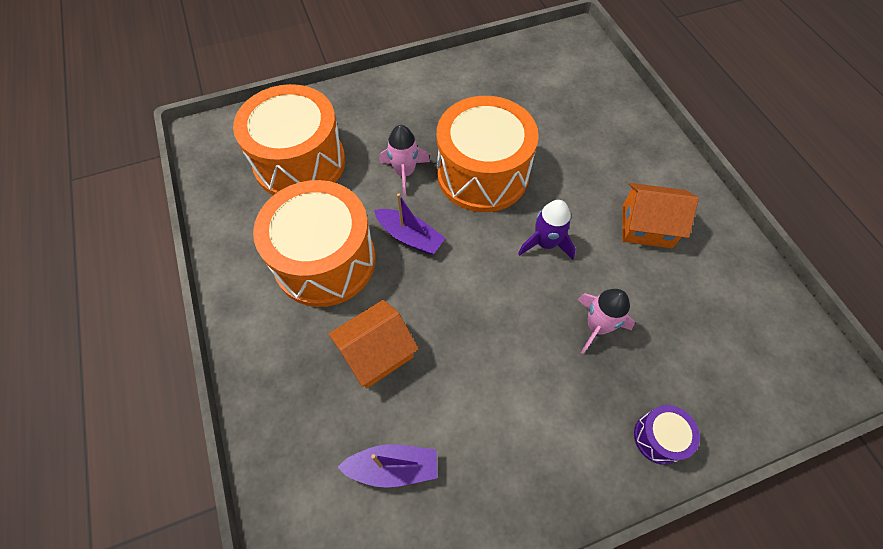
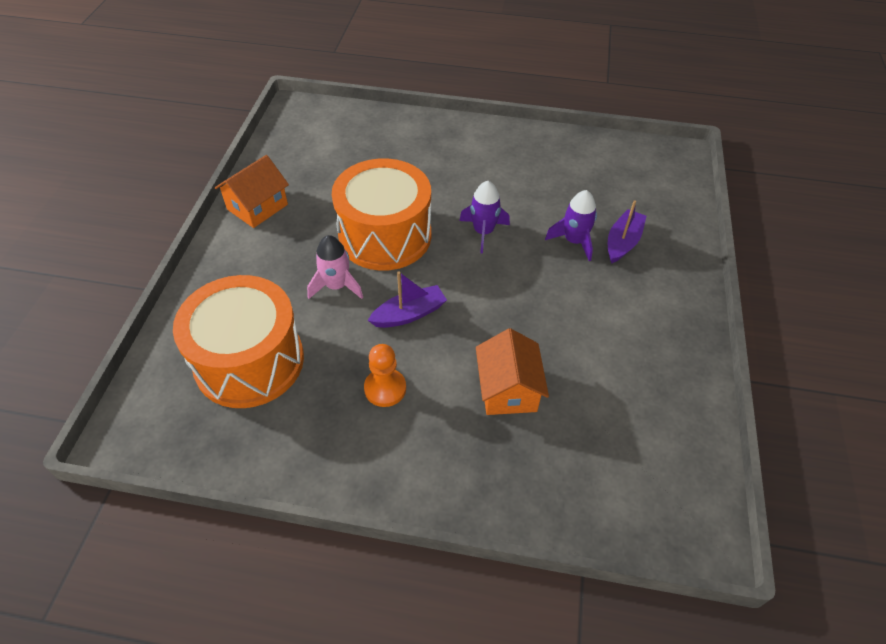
camera: 60 degrees left, 10 degrees down
orange drum [253,180,376,307] -> orange pawn [364,344,406,407]
purple boat [337,444,437,488] -> purple boat moved to [608,200,647,264]
pink rocket [578,289,635,354] -> purple rocket [545,190,597,261]
orange house [623,183,699,248] -> orange house moved to [215,155,289,228]
purple drum [634,405,700,465] -> none

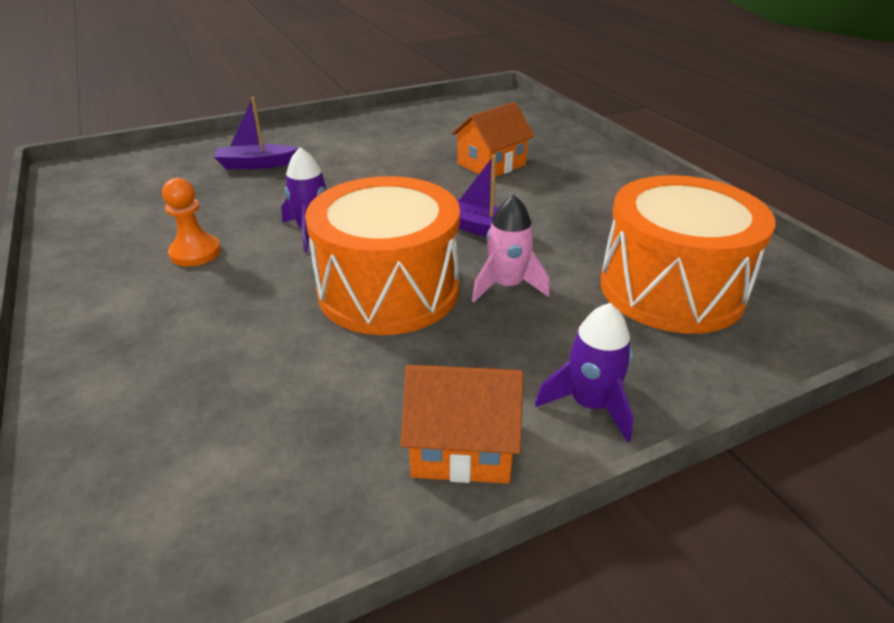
camera: 125 degrees left, 15 degrees down
orange pawn [364,344,406,407] -> orange pawn moved to [162,178,221,266]
purple rocket [545,190,597,261] -> purple rocket moved to [535,303,633,442]

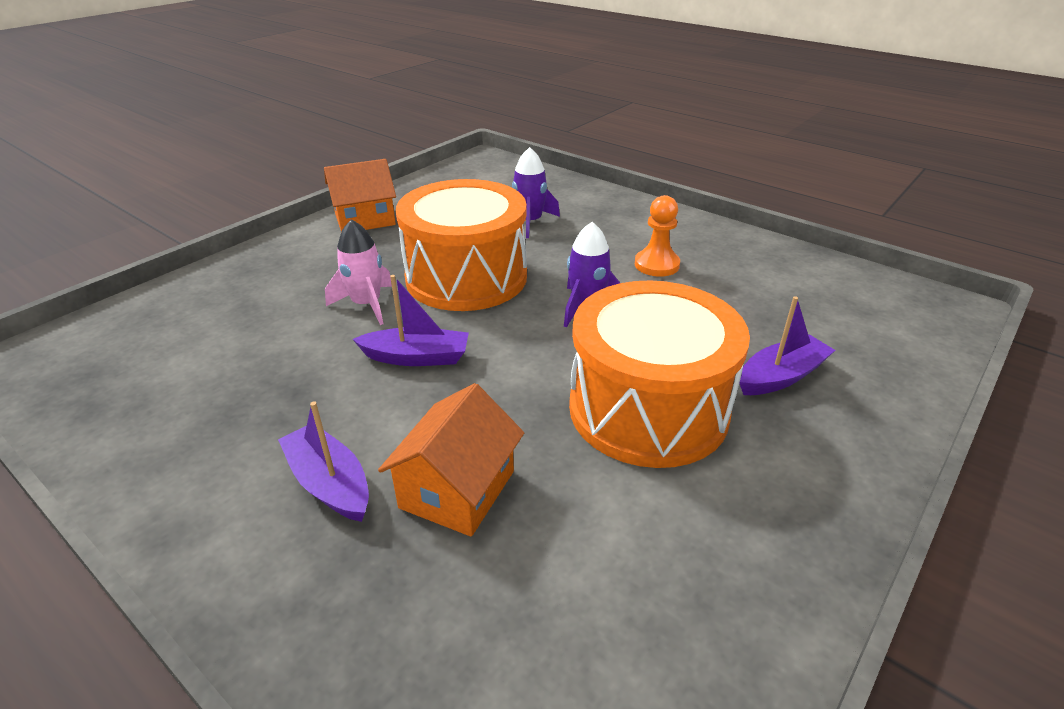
camera: 155 degrees right, 0 degrees up
purple rocket [535,303,633,442] -> purple rocket moved to [512,147,560,238]
orange drum [600,175,775,334] -> orange drum moved to [569,280,750,468]
none -> purple boat [278,401,369,522]

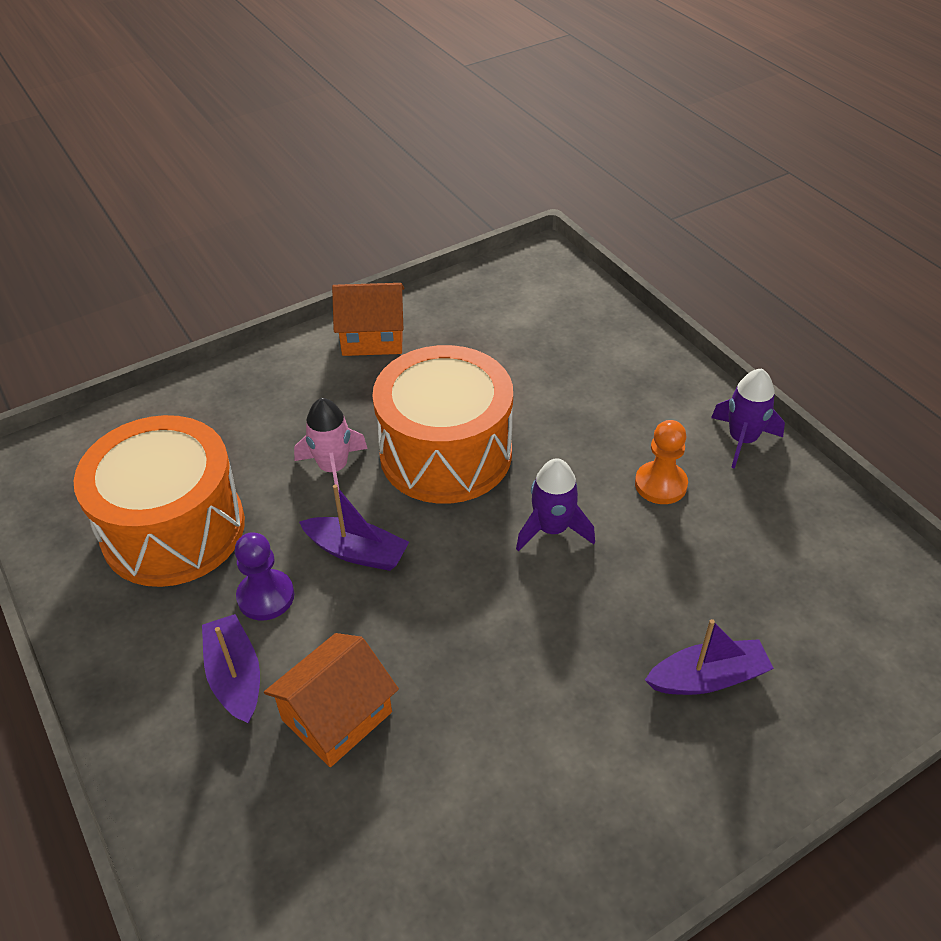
camera: 20 degrees right, 10 degrees up
purple rocket [512,147,560,238] -> purple rocket moved to [711,368,785,469]
orange drum [569,280,750,468] -> orange drum moved to [74,415,245,587]
none -> purple pawn [235,532,294,620]

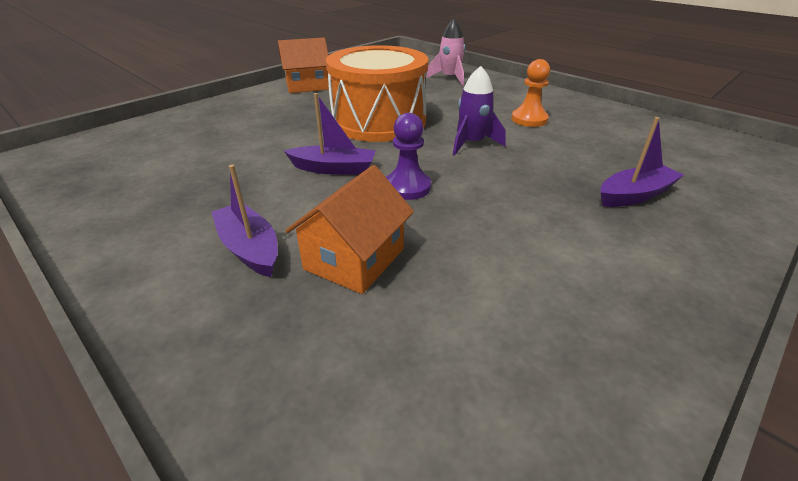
camera: 15 degrees left, 10 degrees down
orange drum [74,415,245,587] -> none
purple pawn [235,532,294,620] -> purple pawn moved to [386,113,431,200]
pink rocket [294,398,368,498] -> pink rocket moved to [426,19,465,85]
purple rocket [711,368,785,469] -> none

